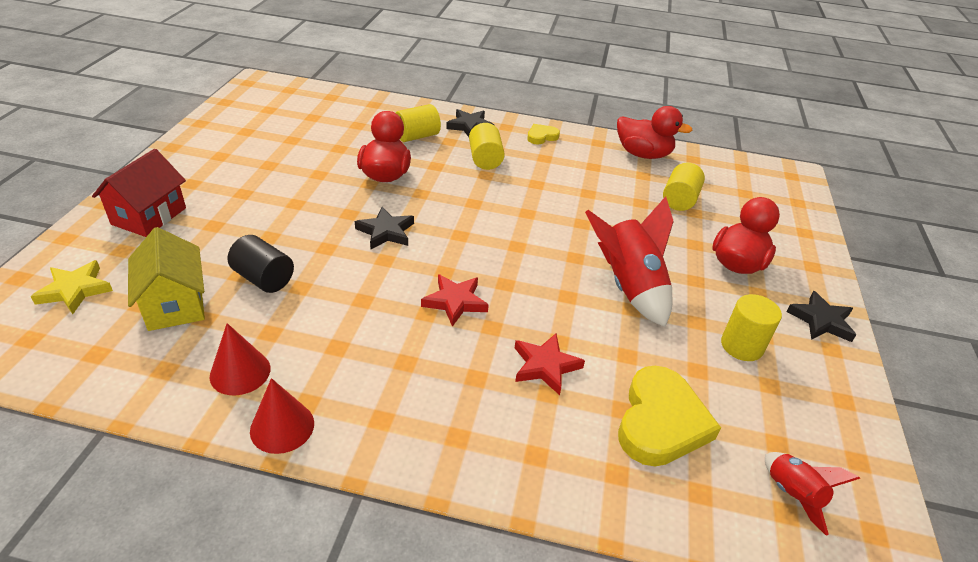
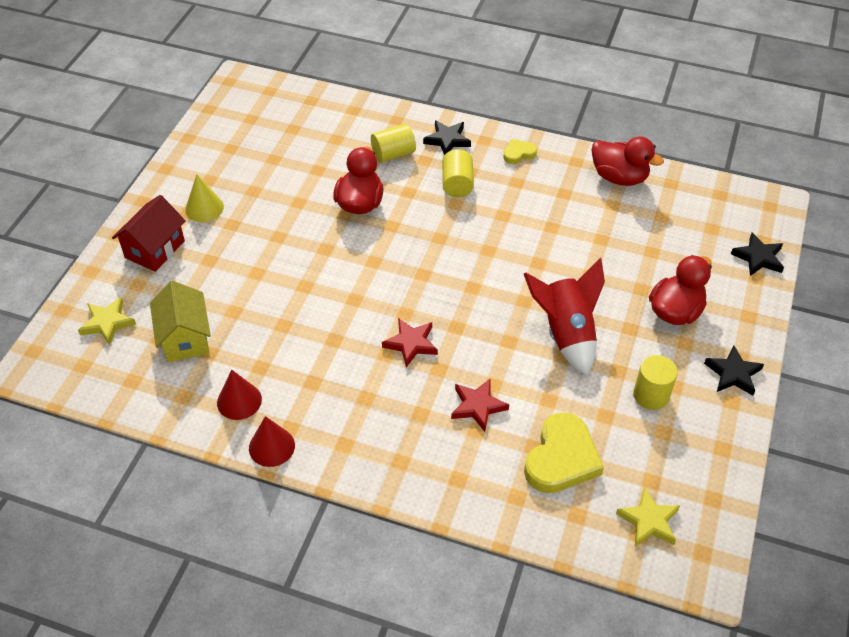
camera: 10 degrees right, 10 degrees up
black cylinder [228,235,294,293] -> none
black star [355,207,414,249] -> black star moved to [731,233,784,276]
yellow cylinder [663,163,705,211] -> none
red rocket [765,452,860,536] -> yellow star [616,487,680,547]
none -> yellow cone [185,174,224,222]

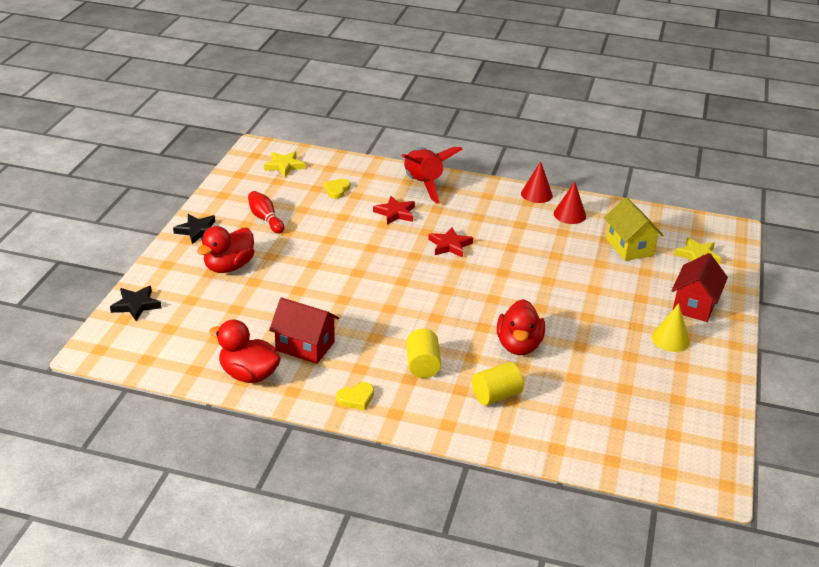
camera: 175 degrees right, 15 degrees down
black star [423,120,471,155] -> none
red rocket [524,258,605,376] -> red rocket moved to [401,147,463,204]
yellow heart [524,412,604,493] -> yellow heart [324,179,350,199], size x0.50
yellow cylinder [633,355,678,410] -> red bowling pin [248,191,284,234]
none -> red house [269,297,339,364]

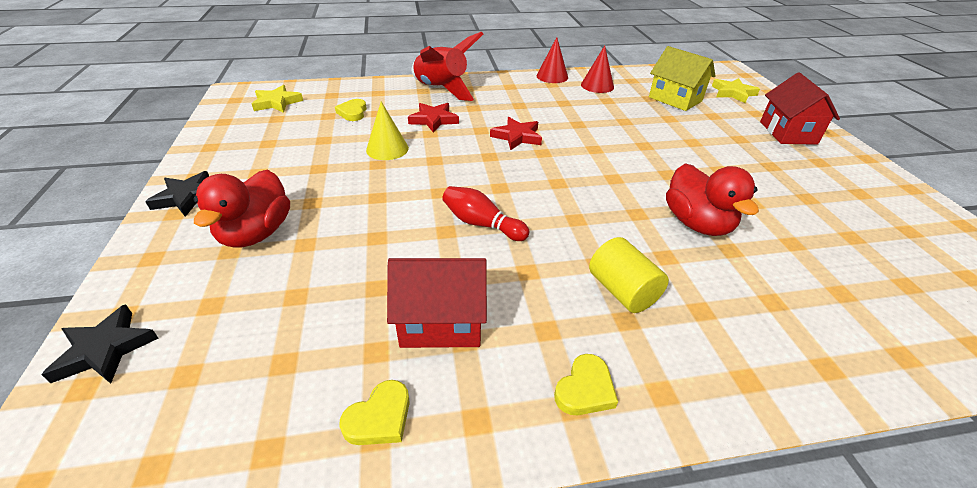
camera: 25 degrees left, 5 degrees up
red duck [209,320,281,383] -> yellow heart [340,380,410,445]
red bowling pin [248,191,284,234] -> red bowling pin moved to [442,186,530,241]
yellow cylinder [472,362,524,405] -> none
yellow cone [651,303,690,352] -> yellow cone moved to [366,102,409,160]

